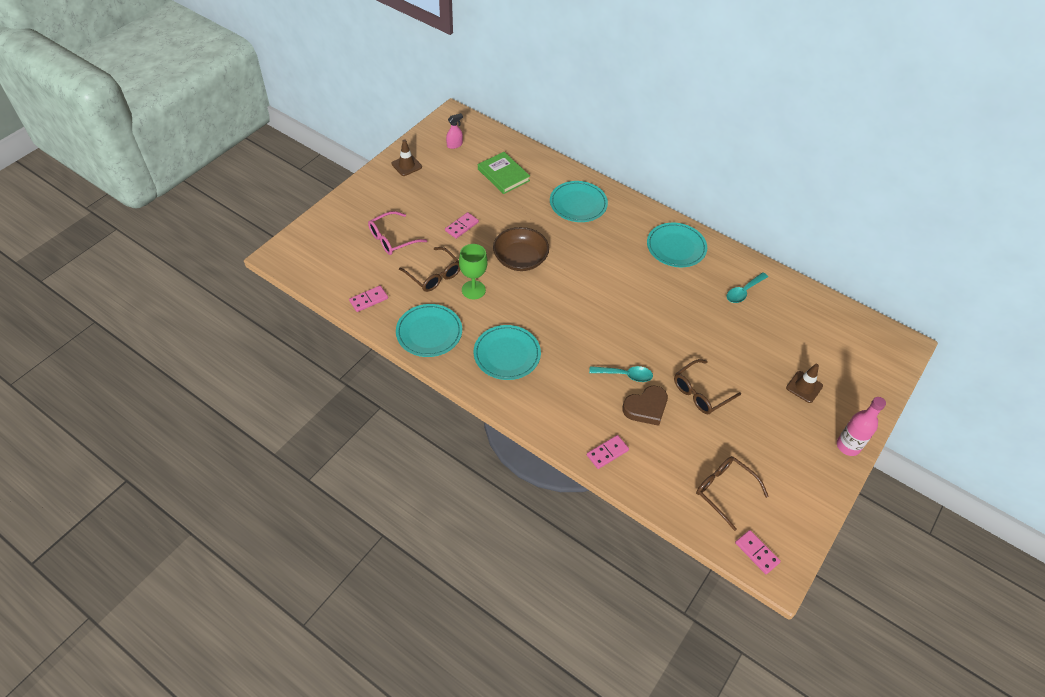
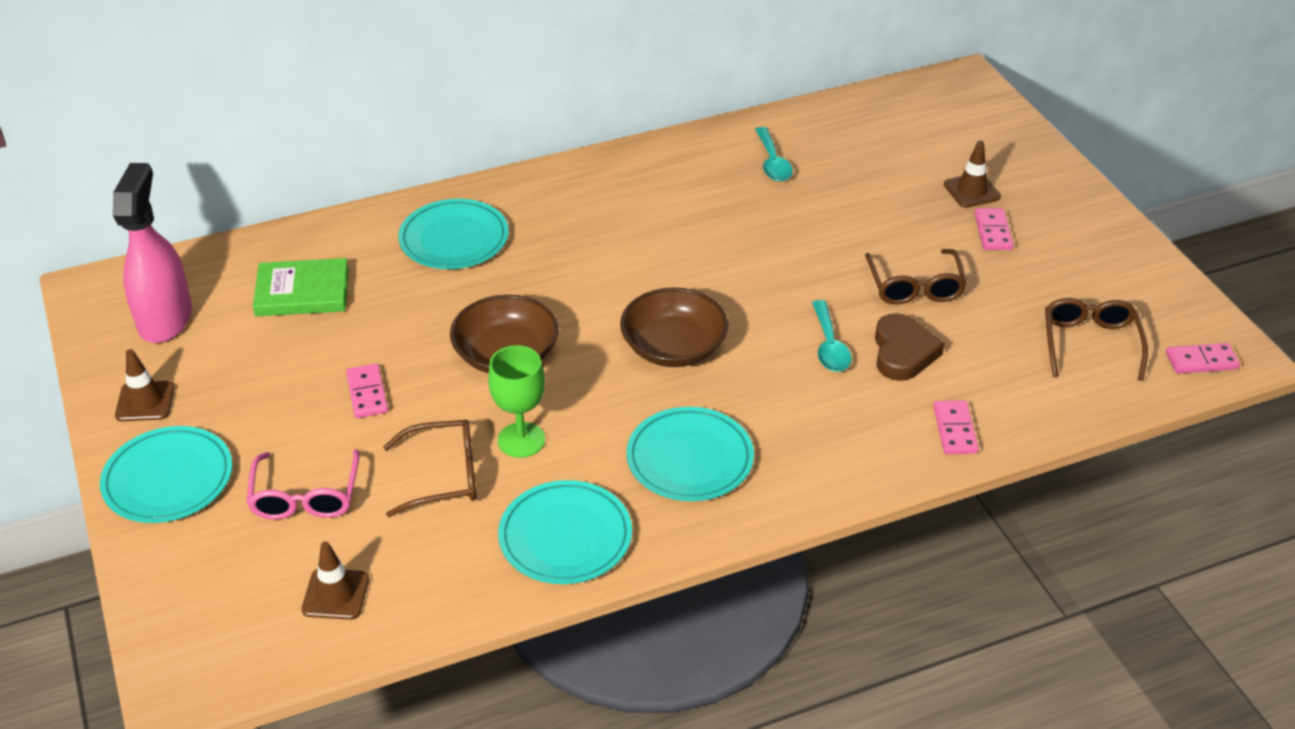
camera: 55 degrees left, 10 degrees down
pink domino [349,286,388,312] -> pink domino moved to [974,208,1014,250]
pink spray bottle [446,113,463,149] -> pink spray bottle [113,163,192,343], size x2.24
turquoise spoon [589,366,653,382] -> turquoise spoon turned 135 degrees clockwise [812,300,852,372]
turquoise plate [647,223,707,267] -> turquoise plate moved to [100,426,232,523]
brown glasses [696,456,769,531] -> brown glasses turned 105 degrees clockwise [1045,298,1148,381]
pink bottle [837,397,886,456] -> none
none -> brown traffic cone [302,542,369,620]
none -> brown bowl [620,288,728,367]

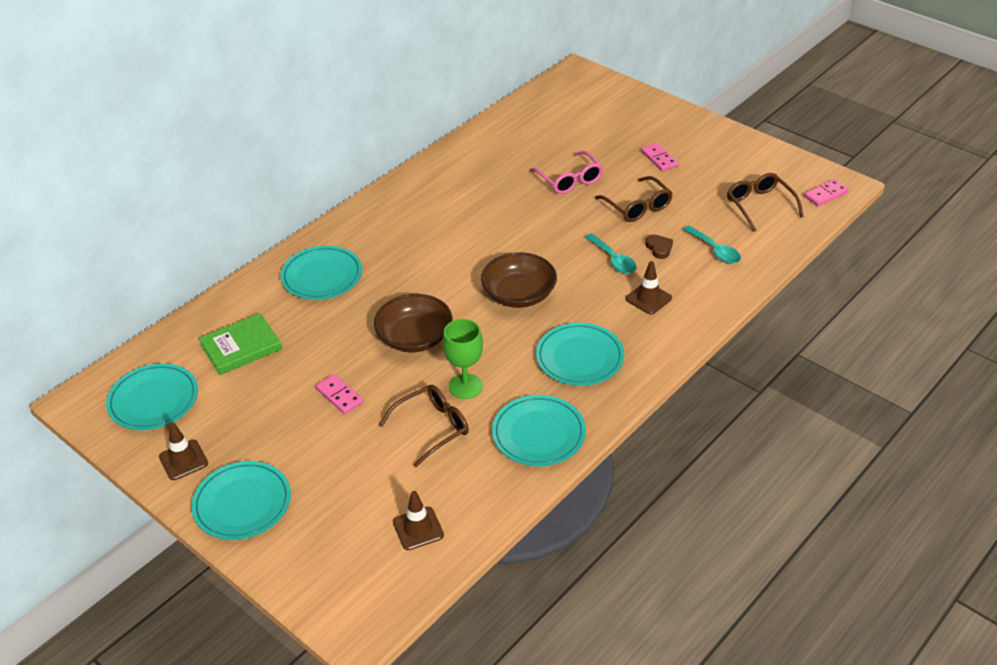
camera: 25 degrees left, 0 degrees up
pink spray bottle [113,163,192,343] -> turquoise plate [106,363,198,430]
pink glasses [246,449,360,520] -> pink glasses moved to [529,151,603,194]
turquoise spoon [755,127,793,182] -> turquoise spoon moved to [683,225,741,264]
brown heart [875,313,945,381] -> brown heart [645,235,673,259], size x0.58
pink domino [933,400,979,454] -> none
brown traffic cone [944,141,1001,208] -> brown traffic cone moved to [626,261,672,315]

